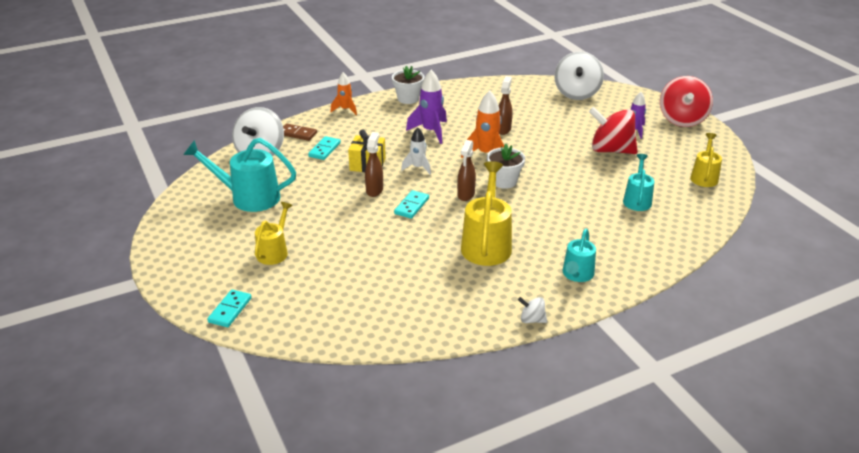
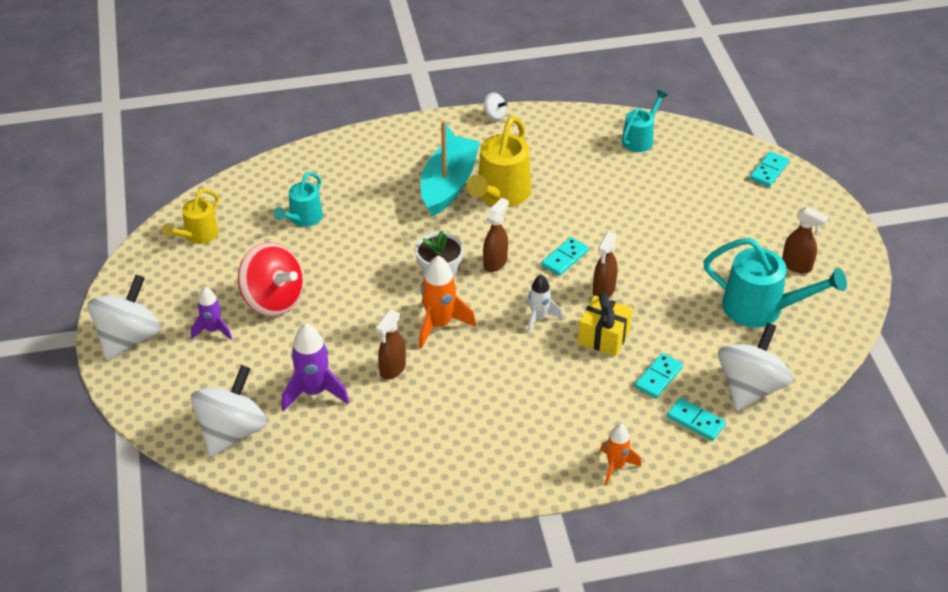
camera: 165 degrees left, 10 degrees up
yellow watering can [255,202,293,265] -> none
brown domino [283,123,317,141] -> turquoise domino [667,398,726,441]
white flower pot [392,66,424,104] -> none
purple rocket [406,70,447,144] -> purple rocket moved to [282,323,349,411]
turquoise watering can [562,229,596,282] -> turquoise watering can moved to [622,90,668,152]
red spinning top [660,76,713,127] -> white spinning top [87,275,161,360]
none -> turquoise boat [421,120,480,216]
none -> brown spray bottle [782,207,828,273]

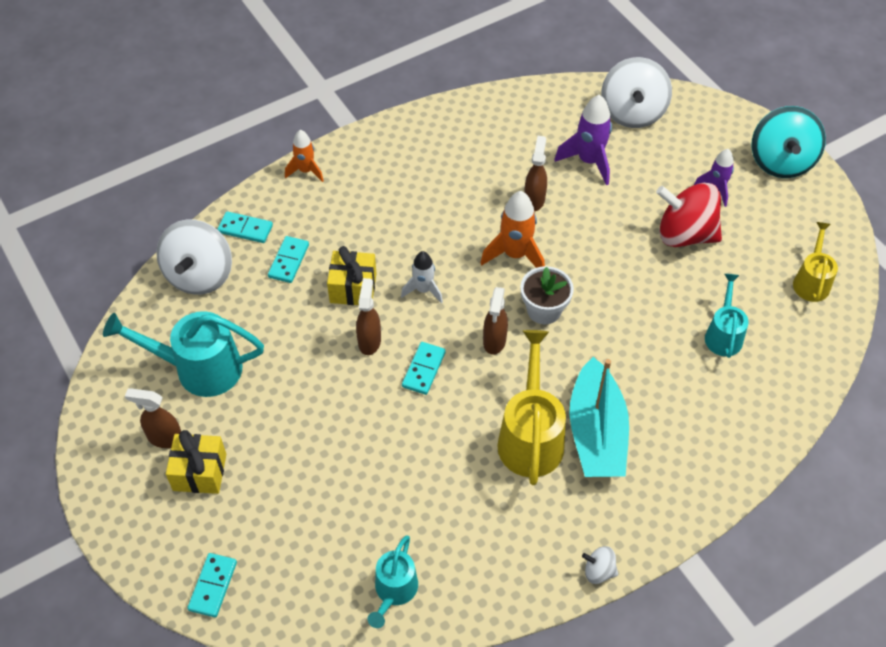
camera: 160 degrees right, 10 degrees up
white spinning top [87,275,161,360] -> turquoise spinning top [751,106,826,178]
none -> yellow gift [166,430,226,494]

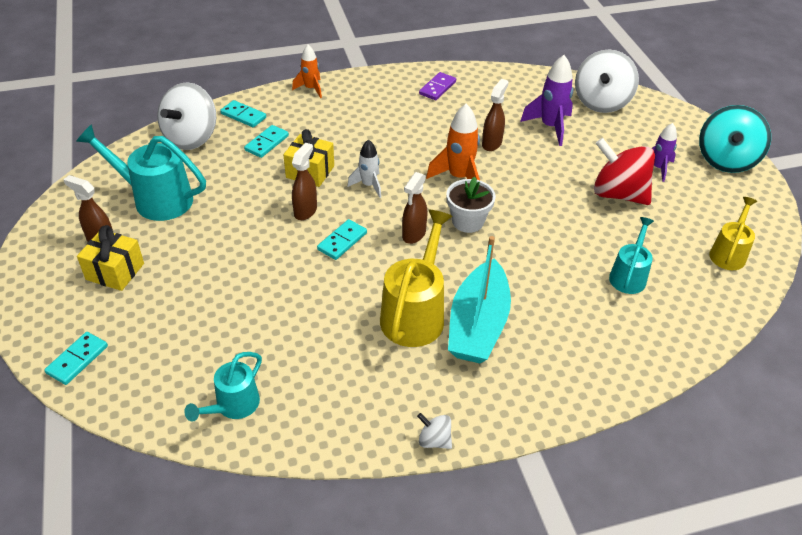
camera: 15 degrees right, 10 degrees down
none -> purple domino [419,72,456,100]

